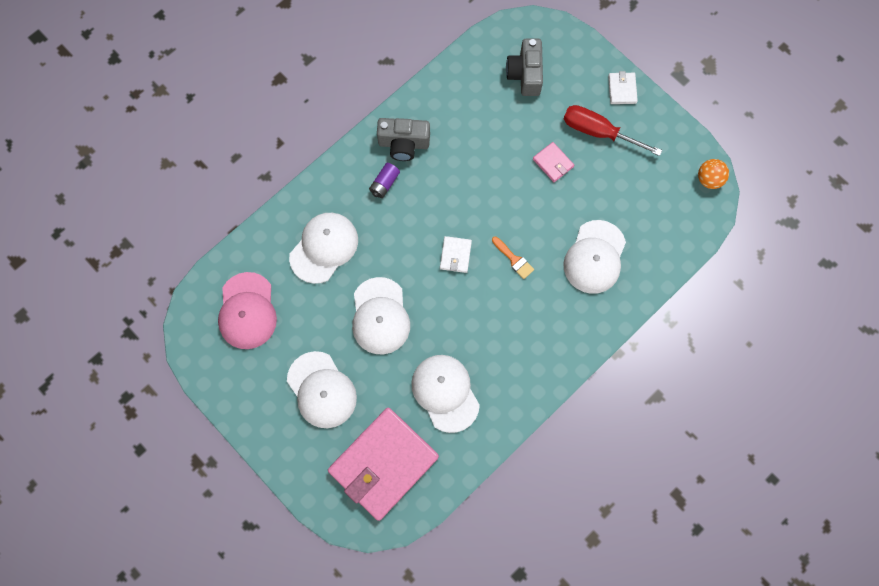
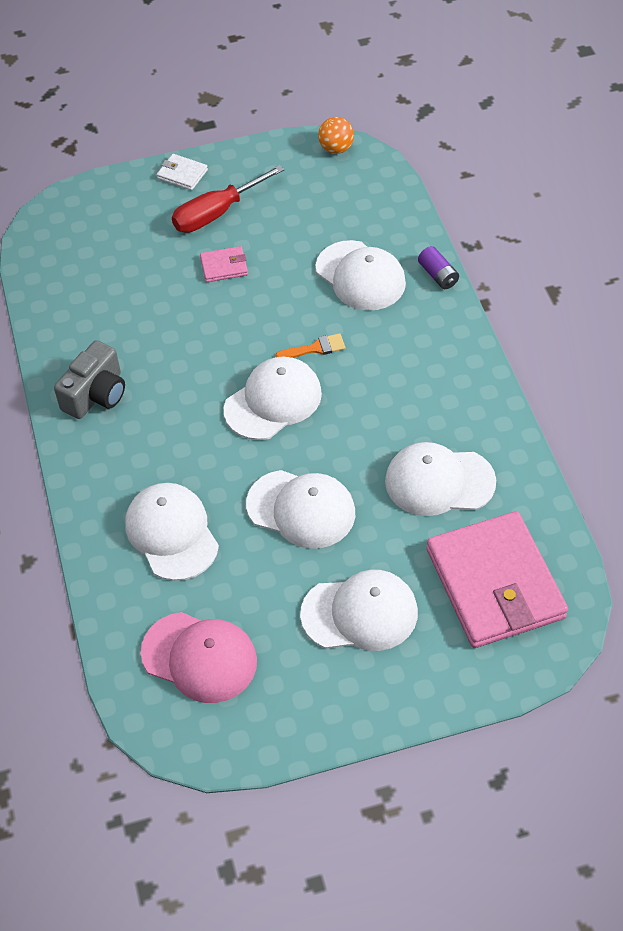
camera: 60 degrees left, 20 degrees down
purple battery [369,163,400,198] -> purple battery moved to [418,246,459,289]
white wallet [440,236,472,273] -> white cap [224,357,322,440]
grey camera [506,38,543,96] -> none

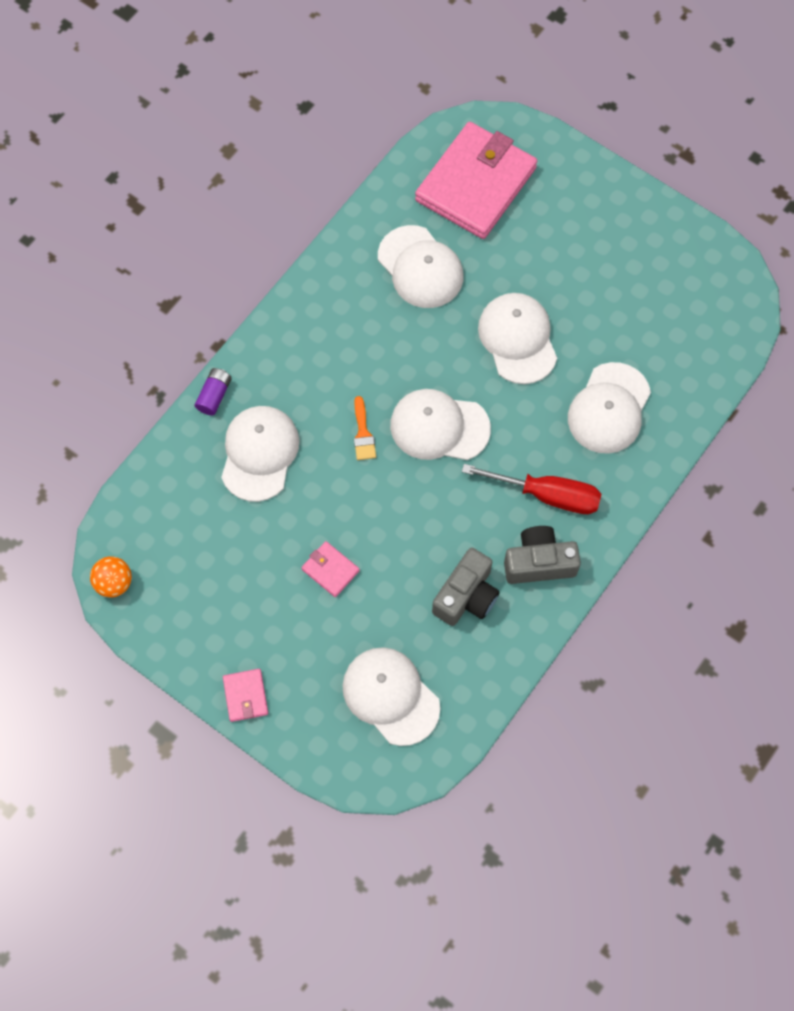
camera: 130 degrees left, 15 degrees up
pink cap [141,612,257,703] -> none
white wallet [157,154,208,190] -> pink wallet [223,669,268,722]
red screwdriver [172,165,285,233] -> red screwdriver moved to [462,464,601,514]
orange brush [275,333,346,358] -> orange brush turned 135 degrees counterclockwise [354,396,376,460]
white cap [300,570,418,651] -> white cap moved to [342,647,440,746]
none -> grey camera [432,548,500,626]

